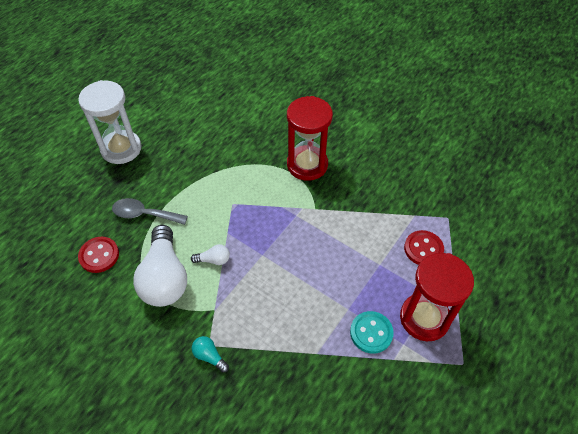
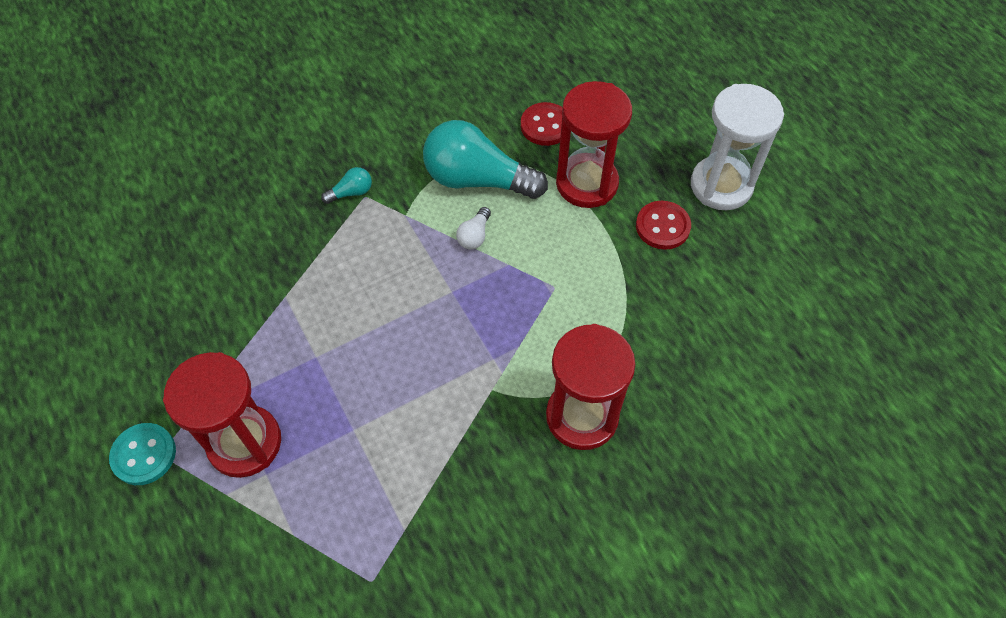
camera: 115 degrees right, 5 degrees up
grey spoon [112,198,188,225] -> red hourglass [556,81,632,208]
white light bulb [133,225,187,307] -> turquoise light bulb [423,120,548,199]
turquoise button [350,311,394,354] -> turquoise button moved to [109,423,176,485]
red button [404,230,444,265] -> red button moved to [636,201,691,250]

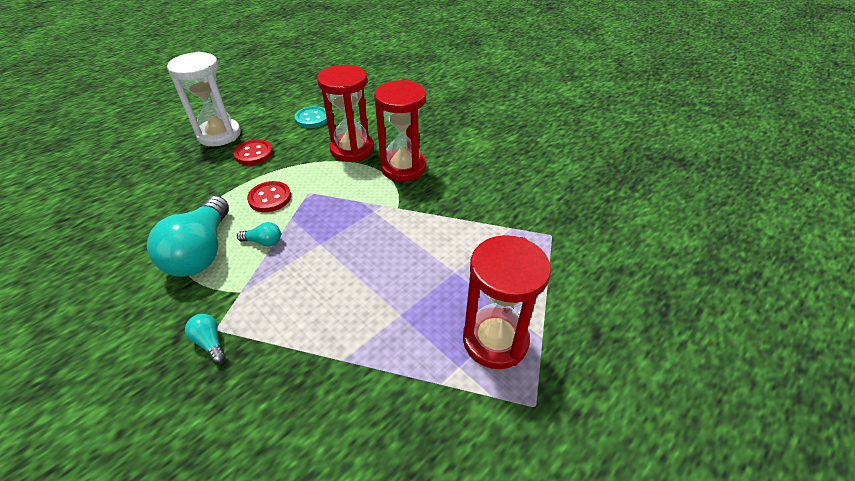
camera: 105 degrees left, 15 degrees down
turquoise button [109,423,176,485] -> turquoise button moved to [294,106,327,128]
white light bulb [456,207,491,250] -> turquoise light bulb [237,222,281,246]
red button [521,102,563,146] -> red button moved to [247,181,291,212]
red hourglass [556,81,632,208] -> red hourglass moved to [317,65,374,162]

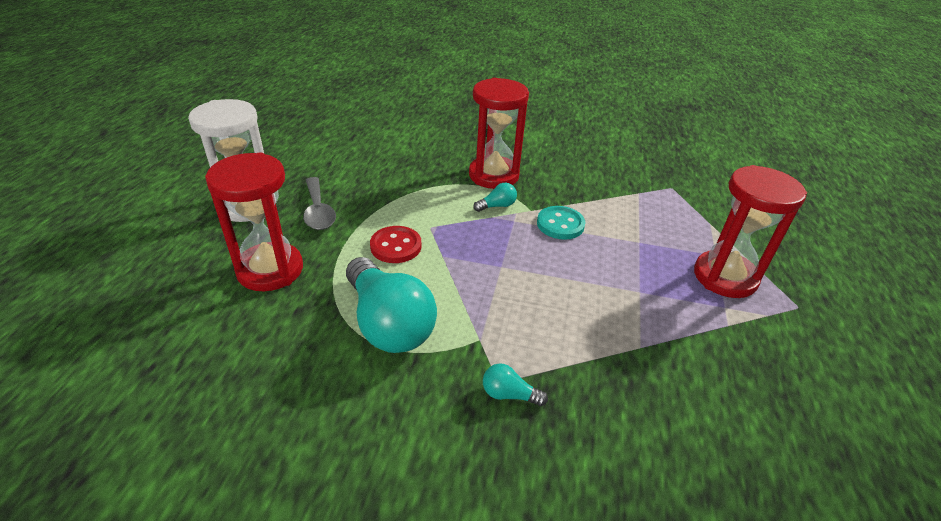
camera: 35 degrees left, 5 degrees down
red button [233,139,273,165] -> grey spoon [303,177,336,230]
turquoise light bulb [237,222,281,246] -> turquoise light bulb moved to [473,183,517,212]
turquoise button [294,106,327,128] -> turquoise button moved to [537,206,585,240]
red hourglass [317,65,374,162] -> red hourglass moved to [205,153,303,291]

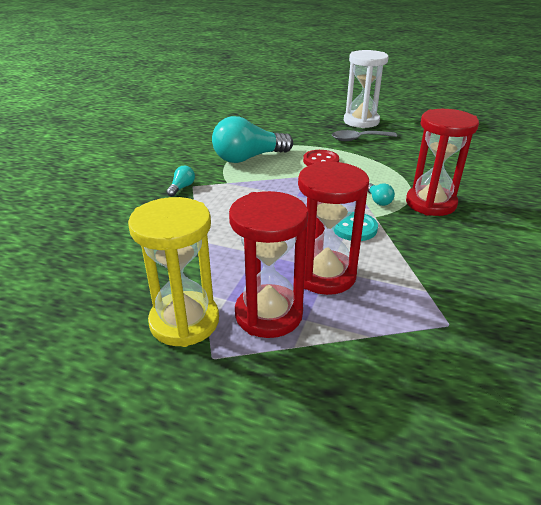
camera: 100 degrees right, 5 degrees down
red hourglass [205,153,303,291] -> red hourglass moved to [298,161,369,295]
none -> yellow hourglass [128,197,219,347]

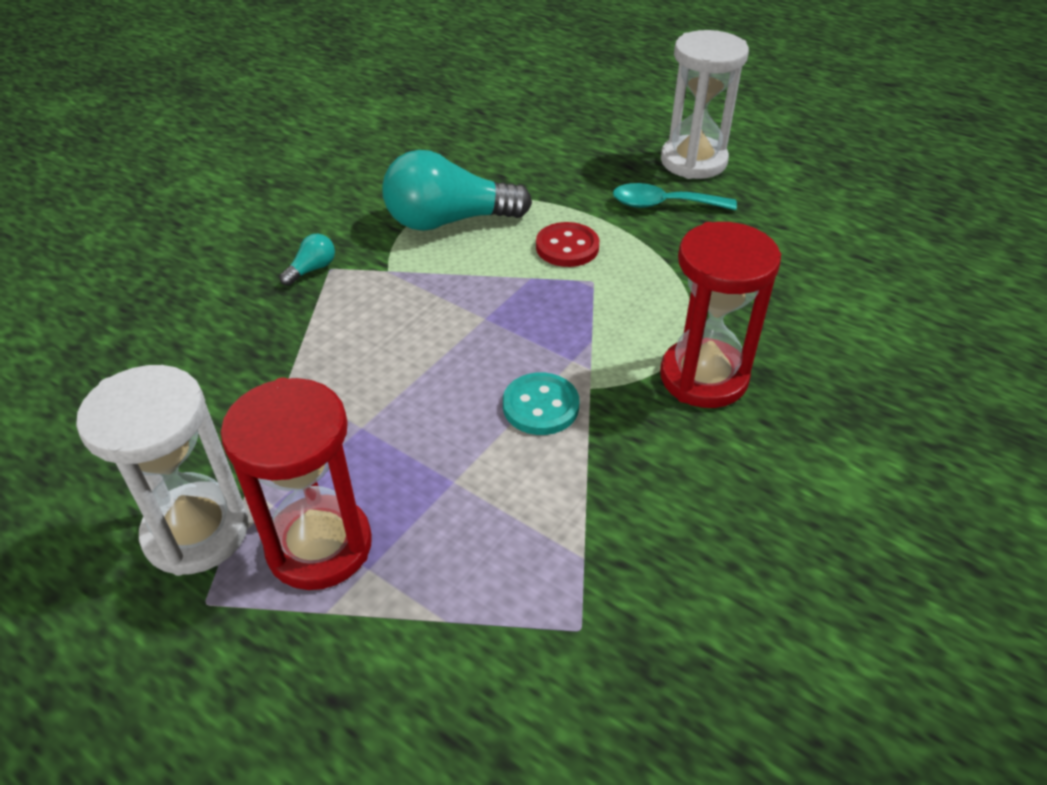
camera: 15 degrees right, 10 degrees up
yellow hourglass [128,197,219,347] -> white hourglass [76,365,249,576]
red hourglass [298,161,369,295] -> none
grey spoon [332,130,397,141] -> turquoise spoon [613,183,737,210]
turquoise light bulb [368,183,395,206] -> none

